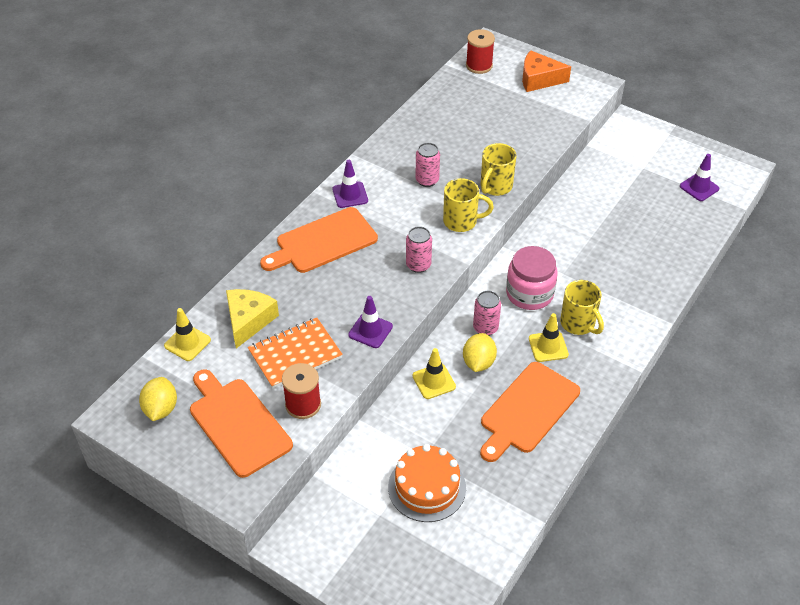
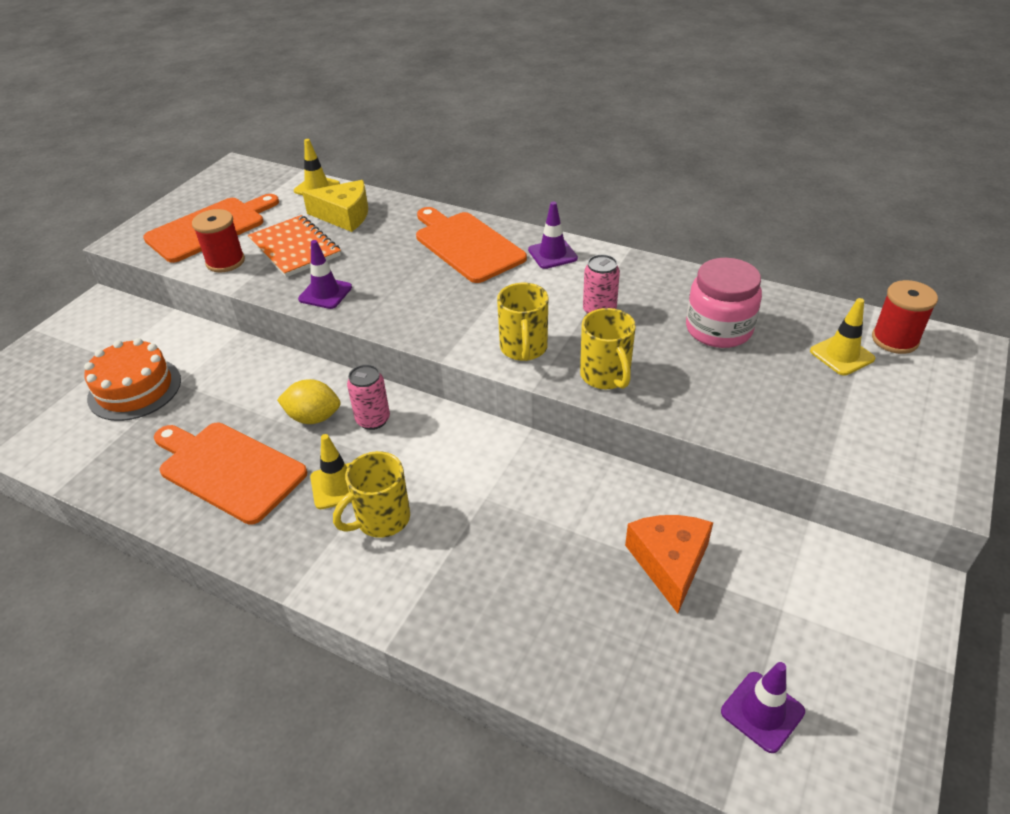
camera: 85 degrees right, 5 degrees down
yellow lemon [139,377,177,421] -> none
pink can [406,226,432,273] -> none
yellow traffic cone [413,348,456,399] -> yellow traffic cone moved to [810,298,875,375]
yellow mug [481,143,517,196] -> yellow mug turned 135 degrees counterclockwise [580,308,636,389]
pink jar [506,246,558,310] -> pink jar moved to [686,258,762,348]
orange cheese [522,50,571,92] -> orange cheese moved to [625,515,713,613]

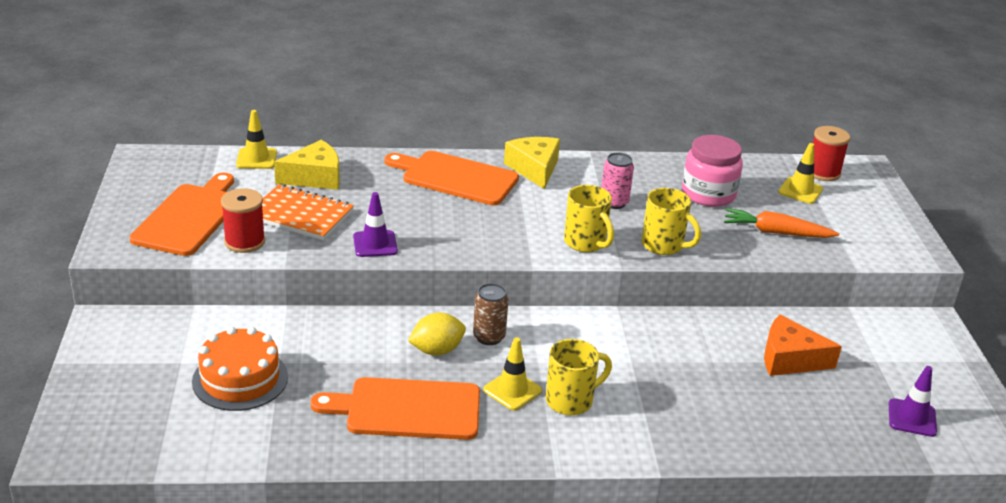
camera: 35 degrees left, 10 degrees down
yellow mug [333,451,410,538] -> yellow mug turned 135 degrees counterclockwise [546,339,612,415]
pink can [347,364,390,430] -> brown can [473,283,508,345]
purple traffic cone [528,201,578,269] -> yellow cheese [504,137,560,189]
orange cheese [625,515,713,613] -> orange cheese turned 45 degrees counterclockwise [764,315,842,376]
none -> orange carrot [724,208,839,238]

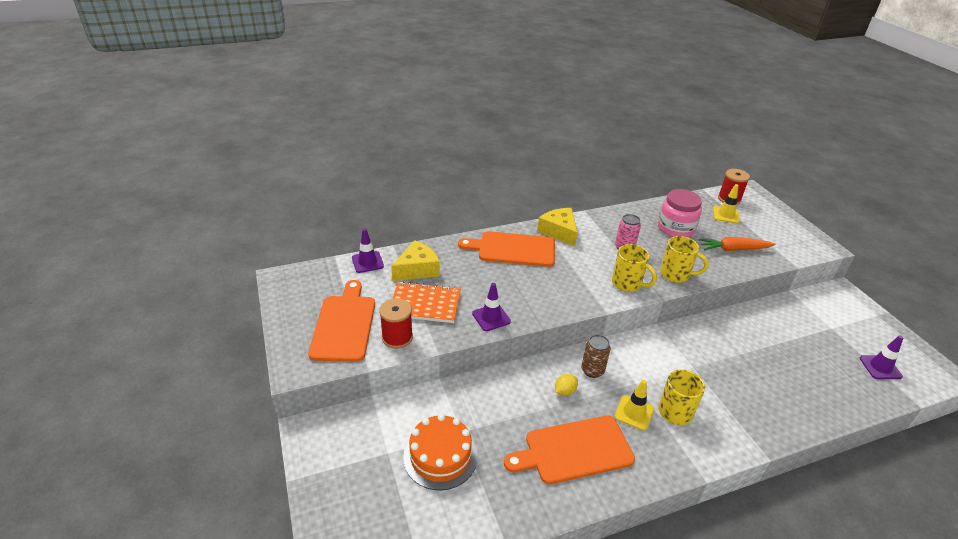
camera: 15 degrees left, 5 degrees up
yellow traffic cone [236,110,277,169] -> purple traffic cone [352,228,384,273]
yellow lemon [408,313,466,355] -> yellow lemon [555,374,578,396], size x0.66
orange cheese [764,315,842,376] -> none

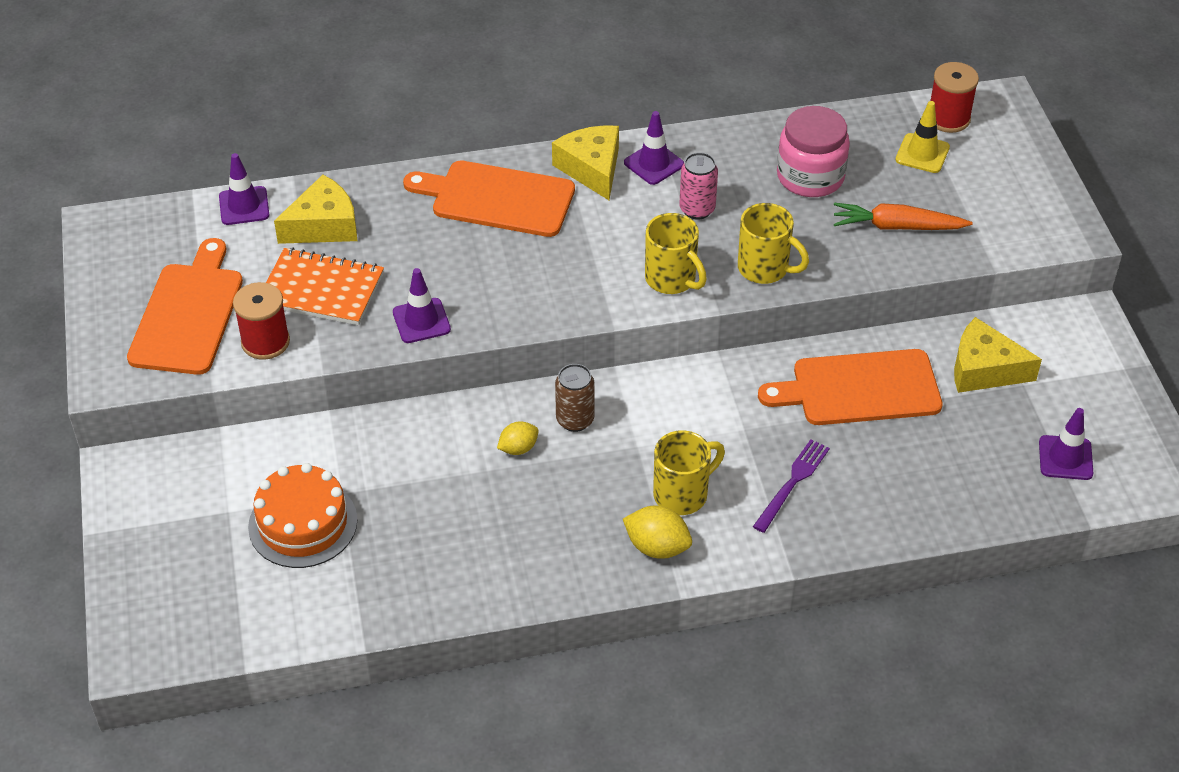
camera: 10 degrees right, 10 degrees up
orange cutting board [504,416,635,484] -> orange cutting board moved to [758,349,943,425]
yellow traffic cone [615,380,654,431] -> none
none -> yellow lemon [623,506,692,559]
none -> purple traffic cone [624,111,684,185]
none -> purple fork [753,439,830,533]
none -> yellow cheese [954,317,1042,393]

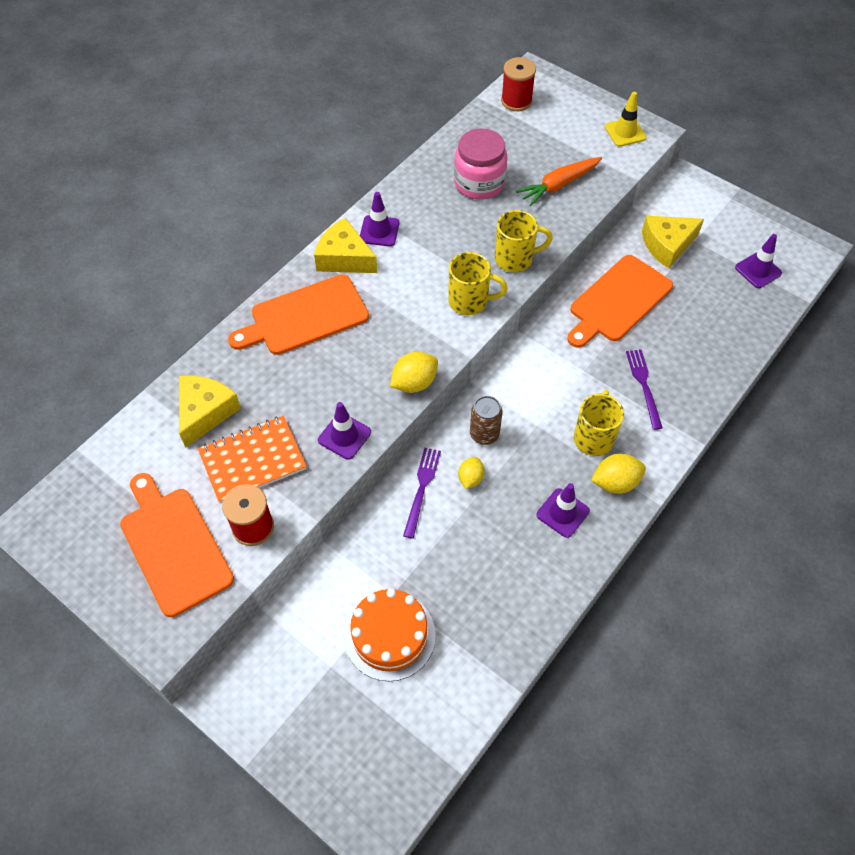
camera: 40 degrees left, 10 degrees up
purple traffic cone [219,153,269,225] -> purple traffic cone moved to [536,483,590,538]
pink can [679,152,718,219] -> none
yellow traffic cone [895,101,950,173] -> yellow traffic cone moved to [605,92,646,147]
none -> yellow lemon [390,352,438,393]
none -> purple fork [403,448,441,539]

